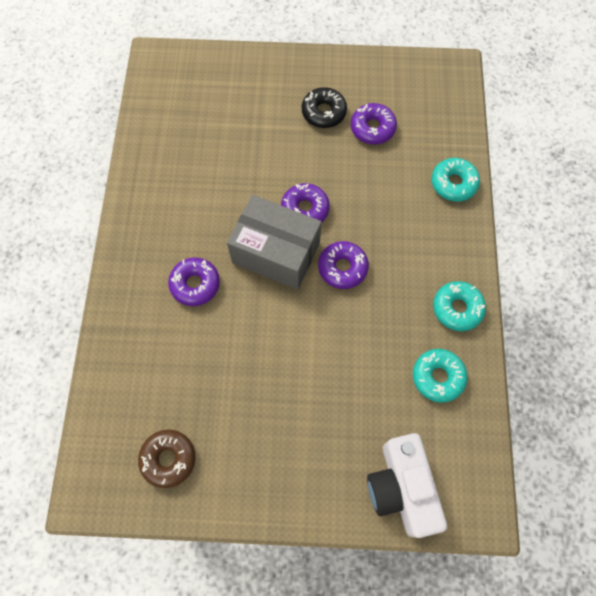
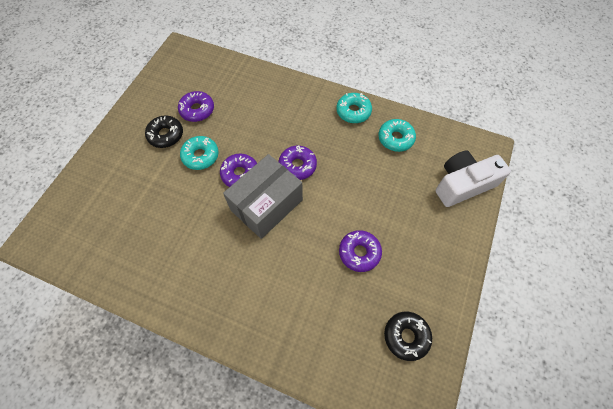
camera: 70 degrees left, 5 degrees down
brown donut [138,429,196,488] -> black donut [384,312,432,361]
purple donut [168,258,220,306] -> purple donut moved to [339,230,382,272]
white camera [367,433,447,538] -> white camera turned 150 degrees clockwise [436,150,511,207]
turquoise donut [431,158,480,202] -> turquoise donut moved to [180,136,219,170]

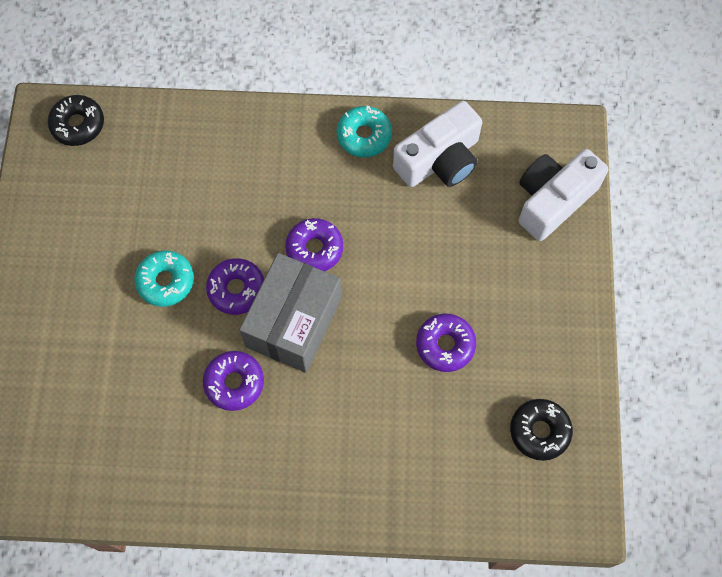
camera: 20 degrees left, 5 degrees up
black donut [145,115,183,148] -> black donut moved to [48,95,104,146]
purple donut [178,91,214,122] -> purple donut moved to [203,351,264,411]
turquoise donut [378,119,416,152] -> white camera [393,101,482,187]

